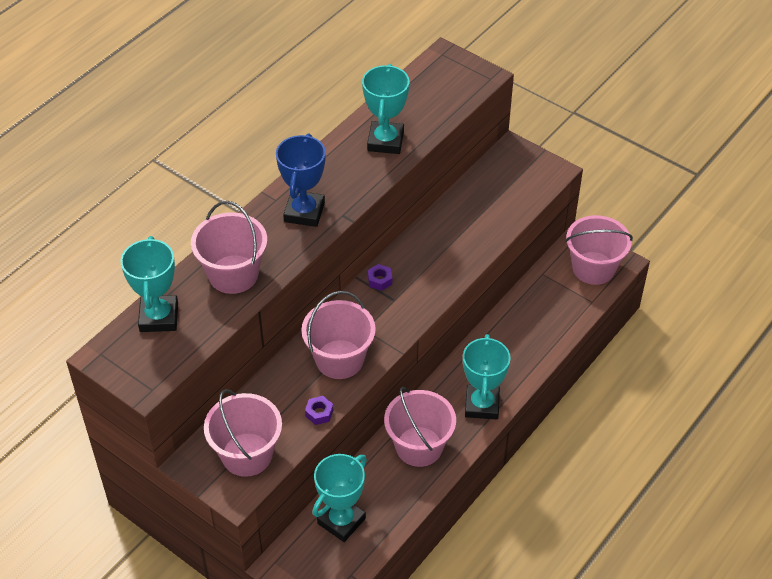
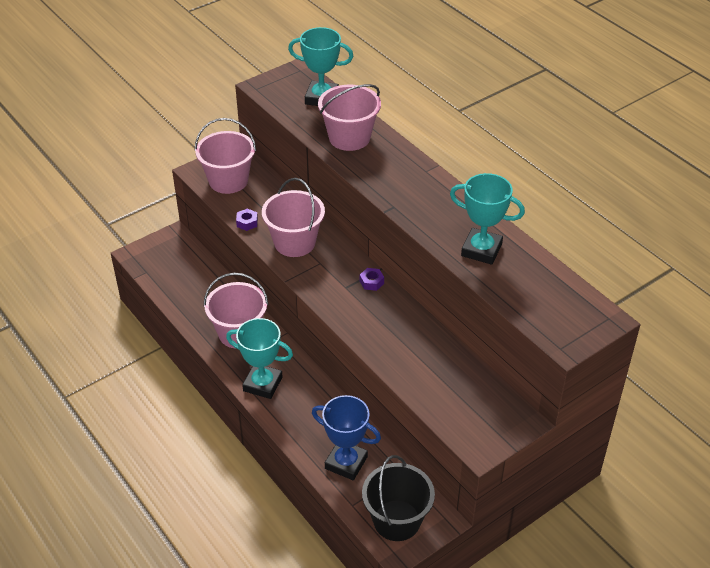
camera: 105 degrees right, 5 degrees down
blue trophy [276,134,326,227] -> blue trophy moved to [312,395,381,480]
turquoise trophy [312,454,367,542] -> none
pink bucket [565,215,633,285] -> black bucket [362,455,435,541]

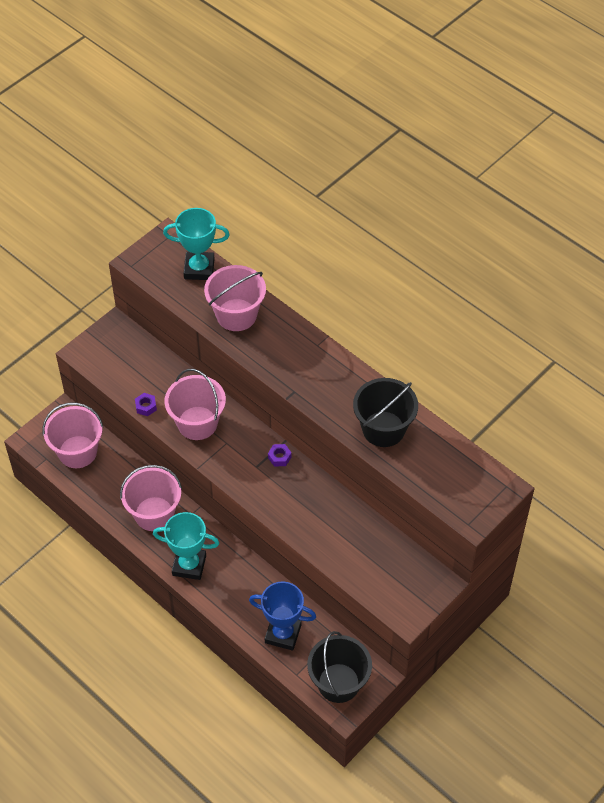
camera: 10 degrees left, 10 degrees up
pink bucket [195,118,256,194] -> pink bucket moved to [42,403,103,468]
turquoise trophy [450,173,525,265] -> black bucket [353,378,418,447]

